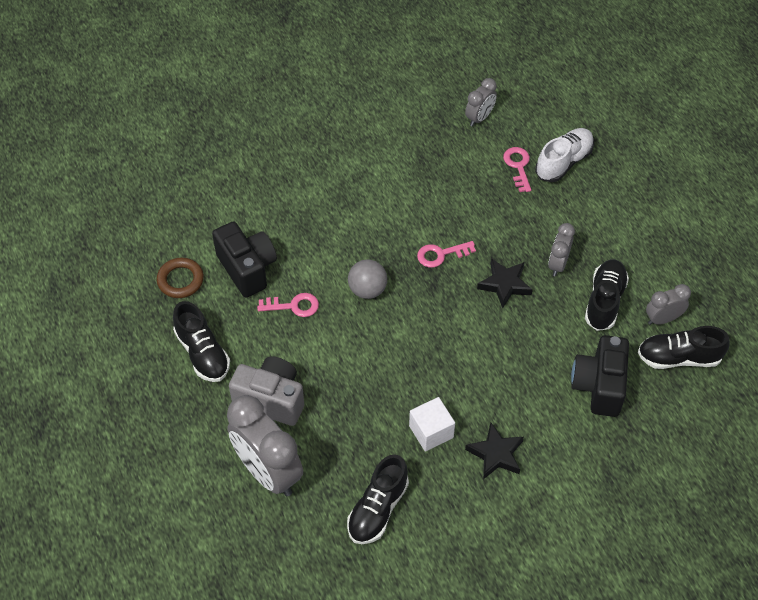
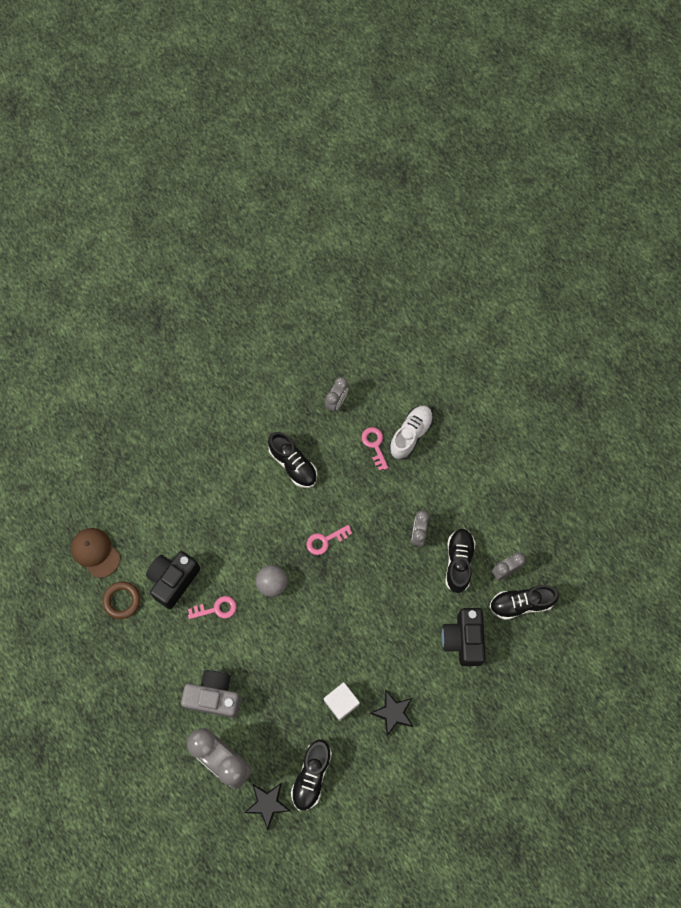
camera: 10 degrees left, 15 degrees up
black shoe [173,301,230,382] -> black shoe moved to [268,432,317,488]
black camera [212,222,277,297] -> black camera turned 105 degrees counterclockwise [146,551,200,609]
black star [477,258,533,309] -> black star moved to [245,783,290,830]
none -> brown cap [71,528,120,578]

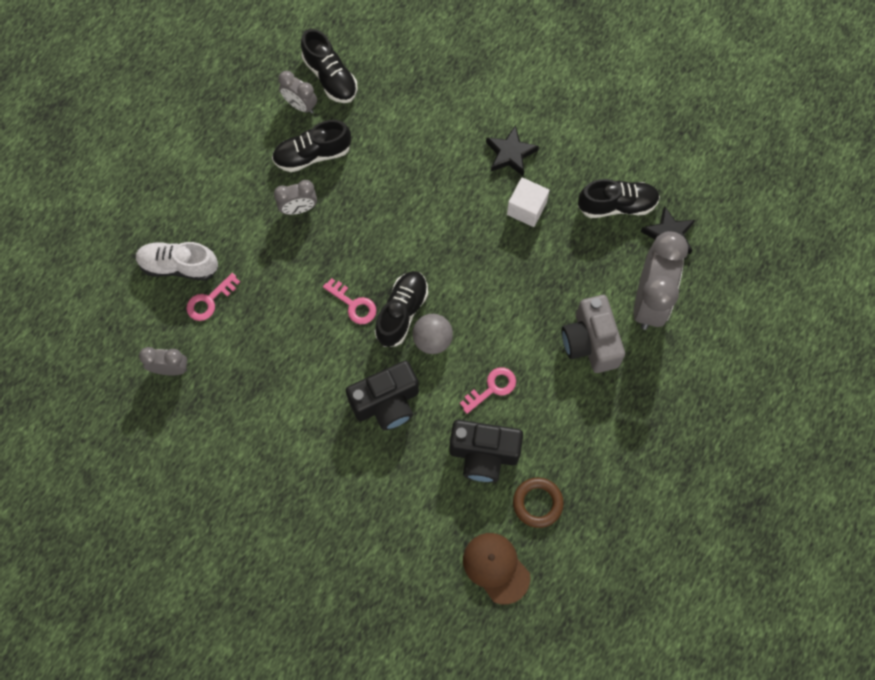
camera: 115 degrees left, 0 degrees up
brown cap [71,528,120,578] -> brown cap turned 120 degrees clockwise [463,533,530,604]
pink key [188,596,237,619] -> pink key turned 90 degrees clockwise [460,367,516,414]
black shoe [268,432,317,488] -> black shoe moved to [375,271,428,347]
black camera [441,608,486,666] -> black camera moved to [346,360,419,430]

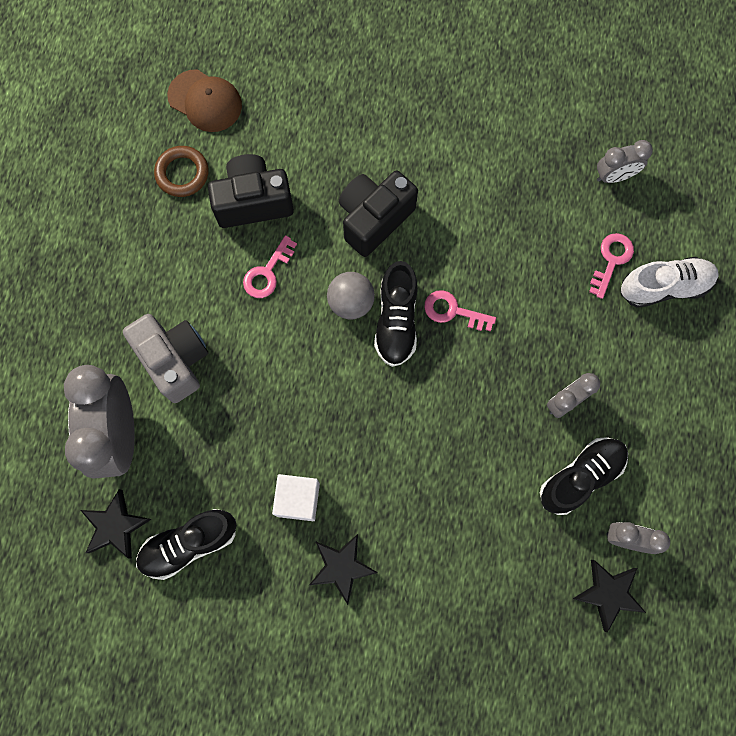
camera: 160 degrees right, 5 degrees up
black shoe [301,29,357,103] -> black star [573,560,646,632]

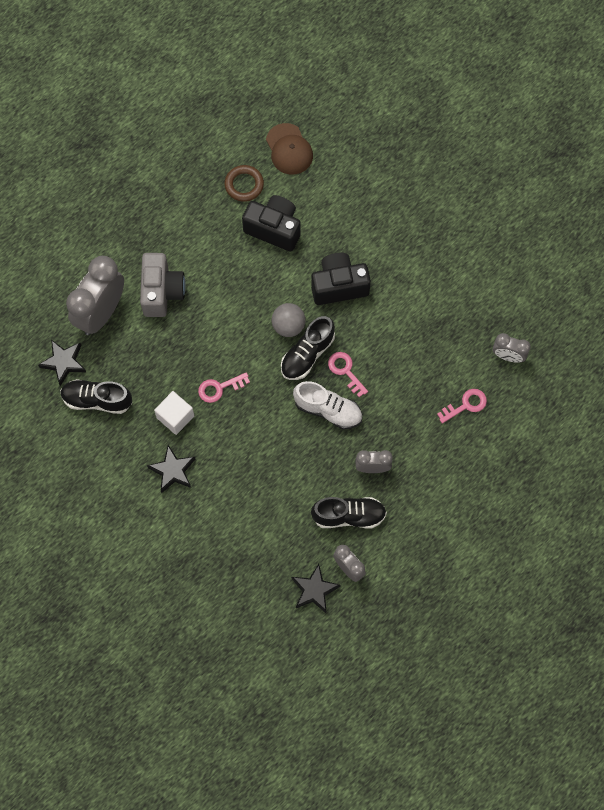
camera: 35 degrees right, 5 degrees down
pink key [243,235,297,298] -> pink key moved to [198,372,250,403]
white shoe [620,257,719,308] -> white shoe moved to [293,381,362,429]

